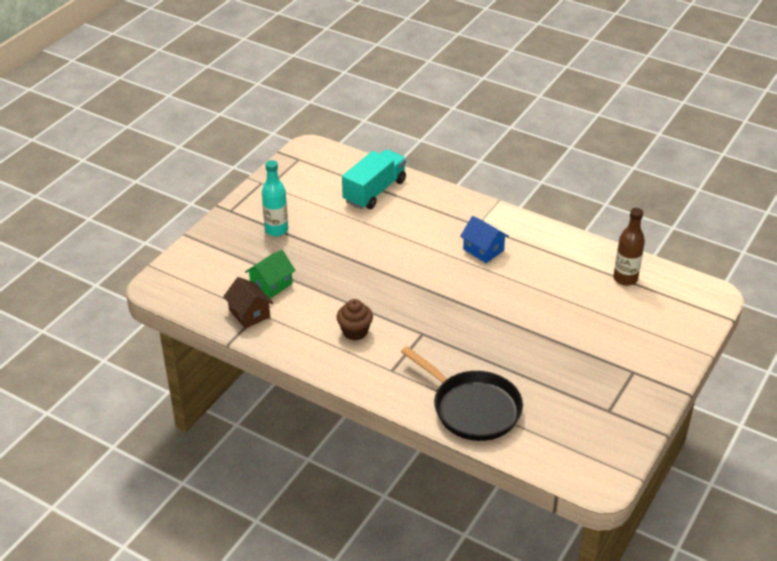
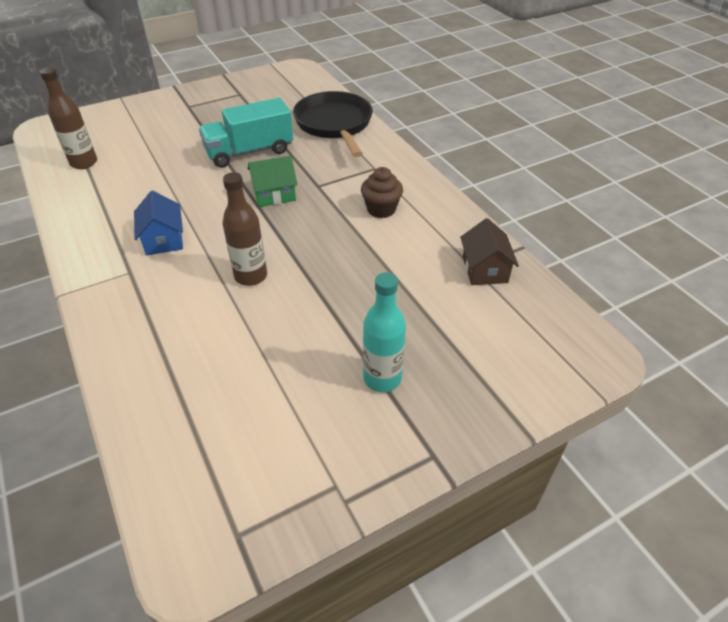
camera: 150 degrees left, 5 degrees up
green house [245,250,296,299] -> green house moved to [248,156,298,207]
turquoise truck [342,149,406,209] -> turquoise truck moved to [199,98,293,168]
none -> brown bottle [223,172,267,286]

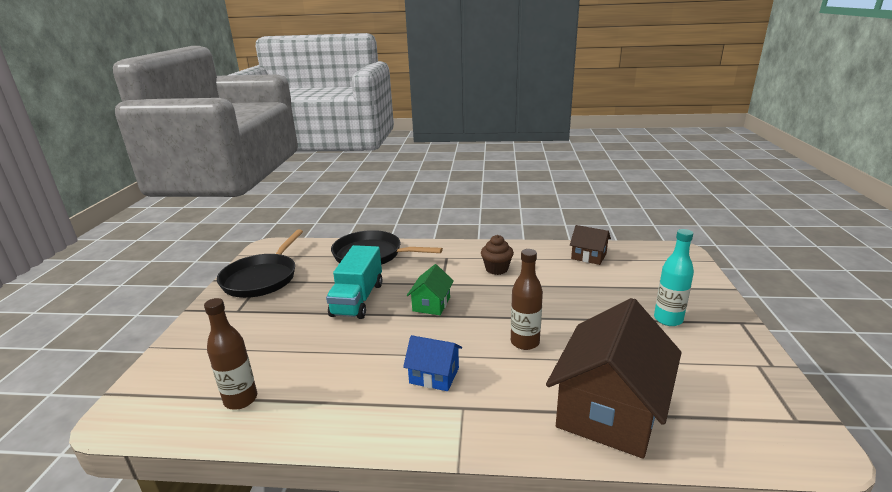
camera: 55 degrees left, 20 degrees down
none -> black pan [217,229,303,298]
none -> brown house [546,298,682,459]

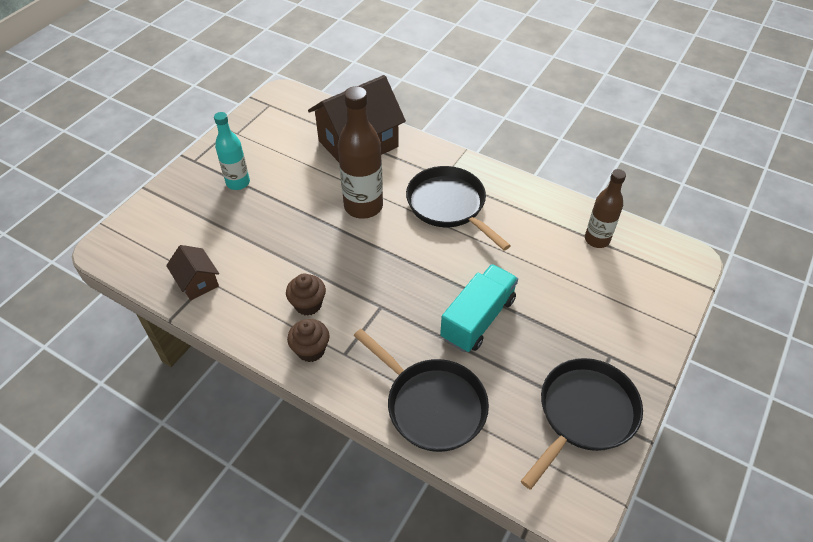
camera: 155 degrees left, 25 degrees up
blue house [403,335,462,391] -> black pan [406,166,511,250]
green house [407,264,454,315] -> none
brown bottle [511,249,543,350] -> brown bottle [338,86,383,219], size x1.59
none -> brown cupcake [287,319,329,362]

